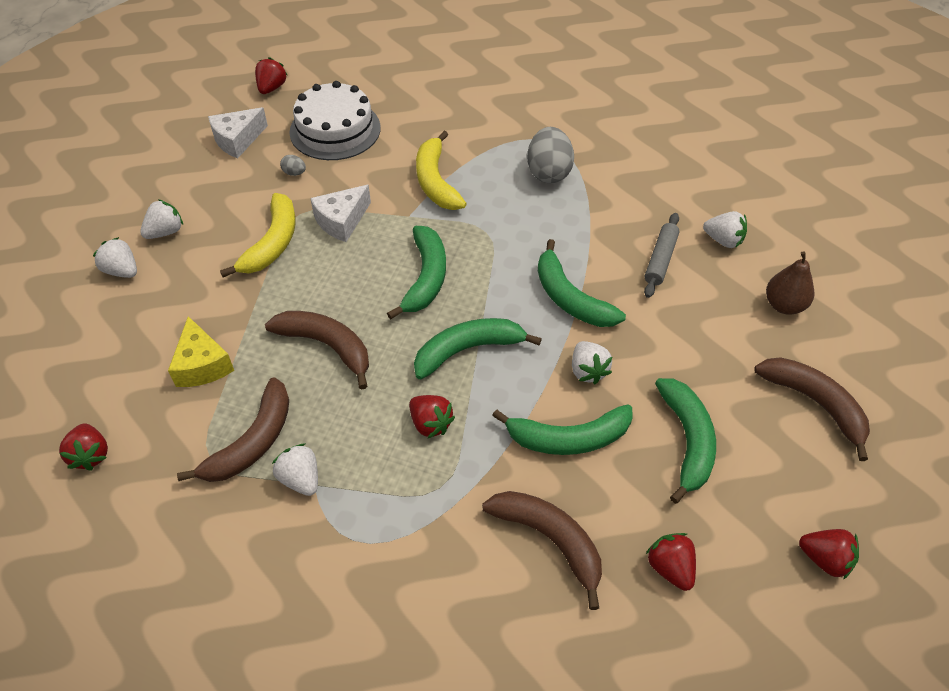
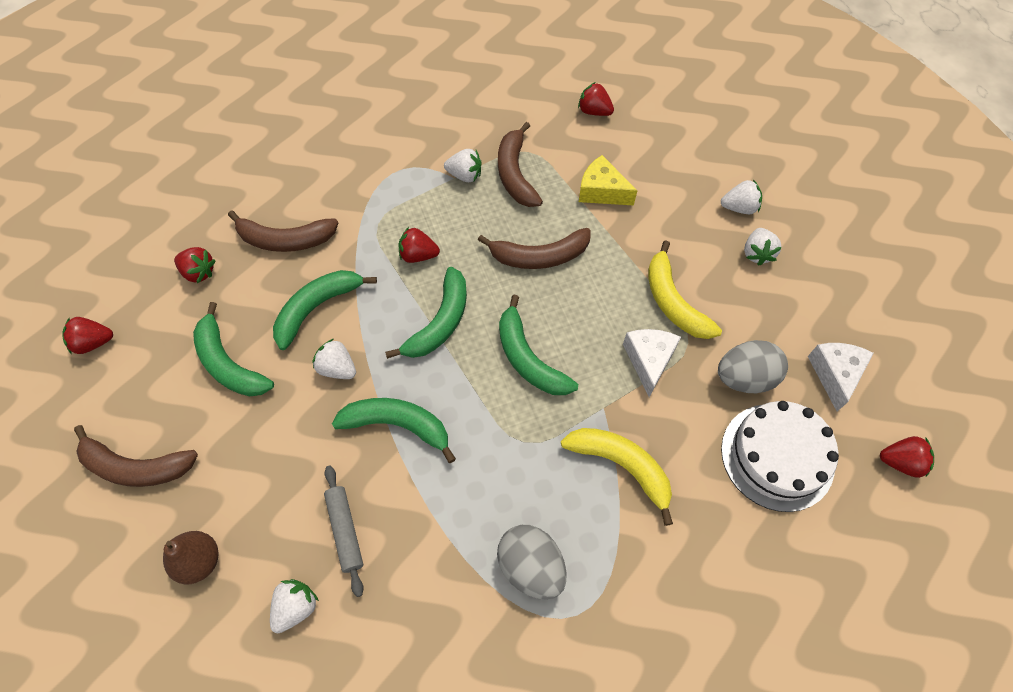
camera: 140 degrees right, 10 degrees up
red strawberry [255,57,287,94] -> red strawberry turned 60 degrees counterclockwise [880,436,934,478]
grey egg [280,155,306,176] -> grey egg [718,340,788,393], size x2.28
white strawberry [703,211,747,248] -> white strawberry turned 135 degrees clockwise [270,579,319,633]

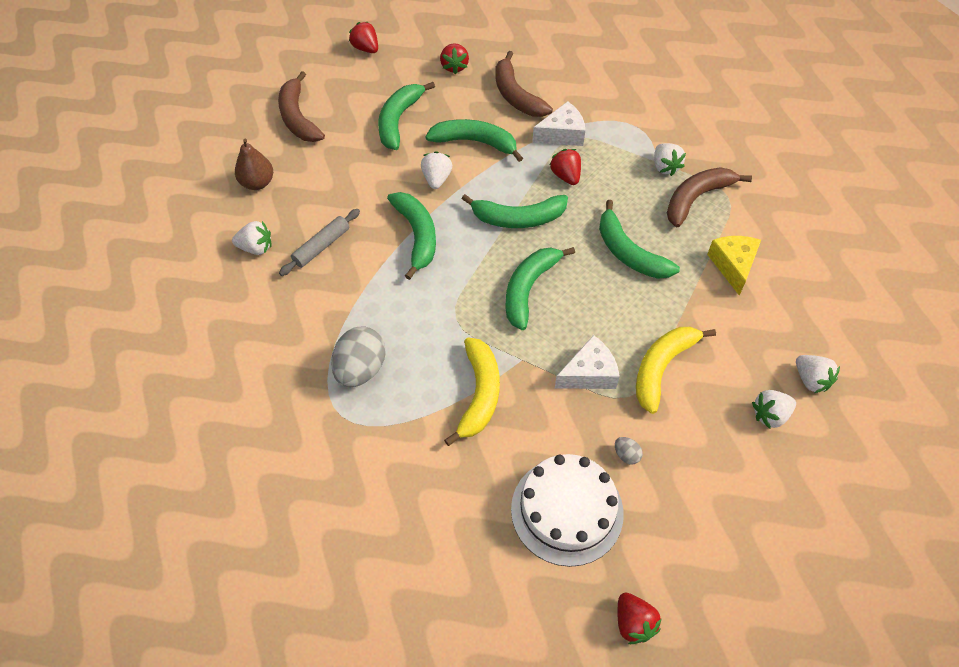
camera: 60 degrees right, 5 degrees down
brown banana [478,228,590,269] -> green banana [599,200,680,279]
red strawberry [578,82,614,116] -> none
grey egg [718,340,788,393] -> grey egg [615,437,643,464], size x0.44
white cheese [808,343,874,411] -> white cheese moved to [532,101,585,146]

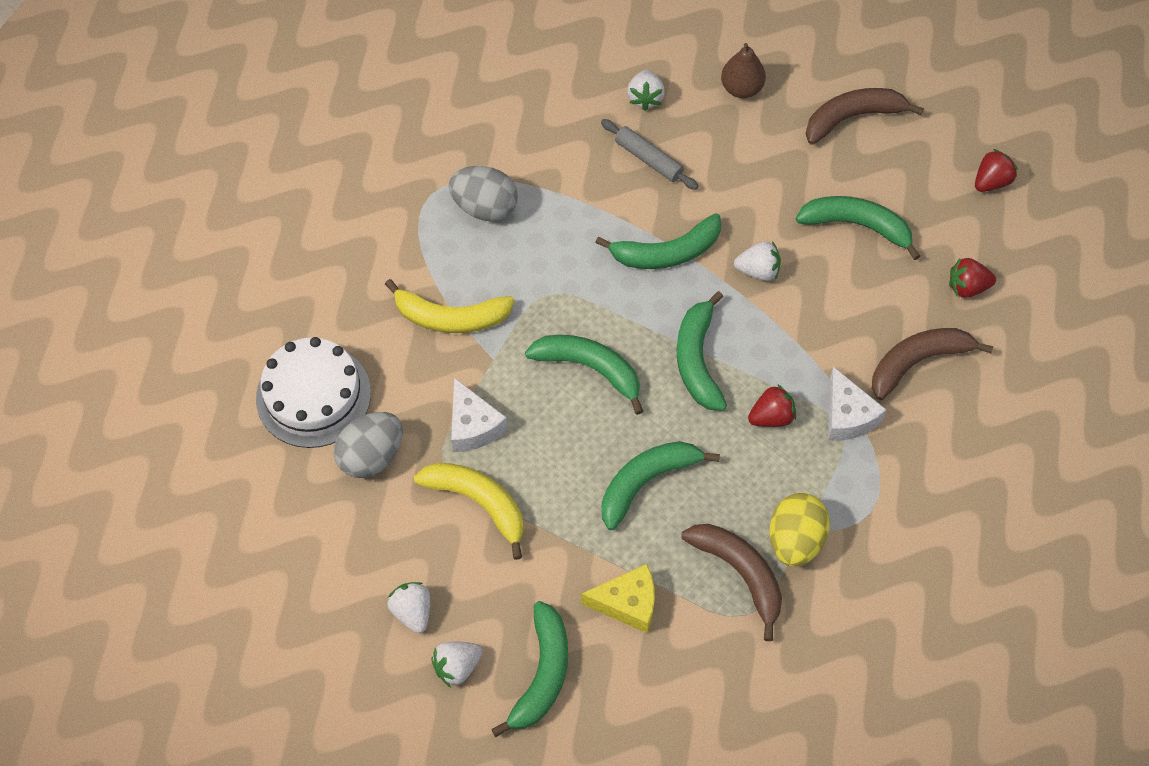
camera: 90 degrees right, 5 degrees up
green banana [425,119,523,162] -> green banana moved to [491,601,568,737]
grey egg [615,437,643,464] -> grey egg [334,412,403,478], size x2.28
red strawberry [617,592,661,644] -> none
white strawberry [654,143,686,176] -> yellow egg [769,493,830,567]

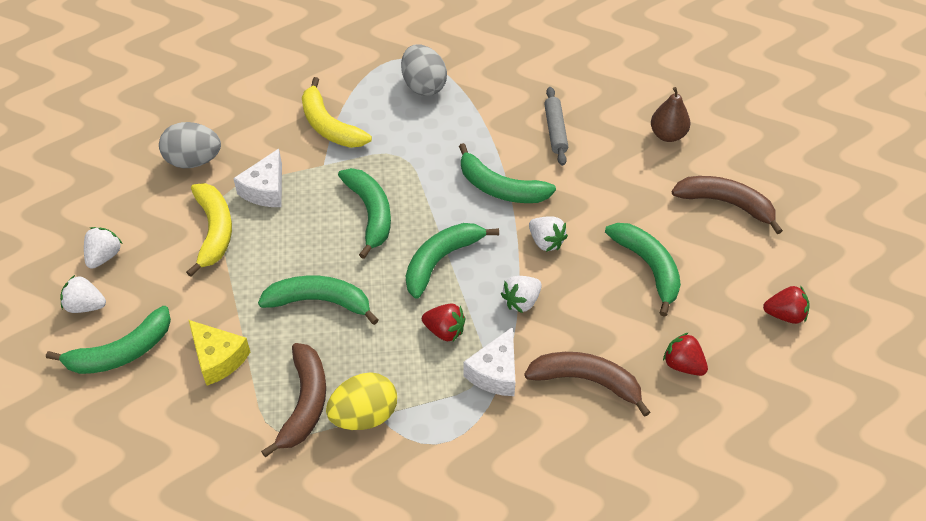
camera: 45 degrees right, 10 degrees down
white cake [256,337,371,448] -> none
white strawberry [627,70,665,111] -> white strawberry moved to [501,276,542,313]

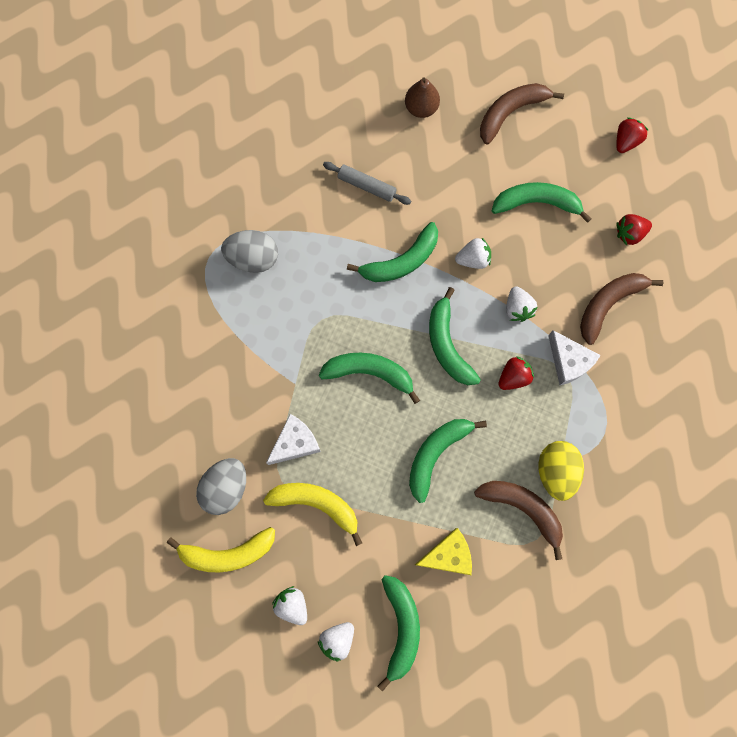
camera: 60 degrees left, 25 degrees up
white cheese [233,149,282,207] -> white cheese turned 90 degrees counterclockwise [266,414,321,465]
yellow banana [302,77,372,148] -> yellow banana moved to [167,527,275,572]

